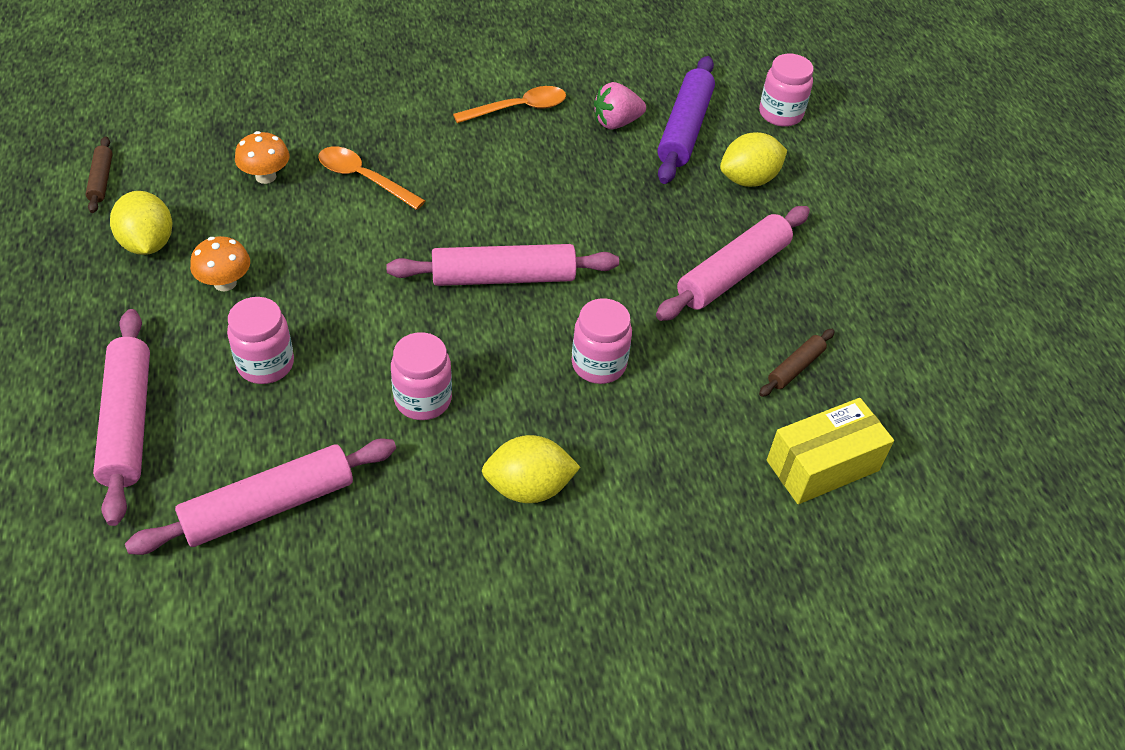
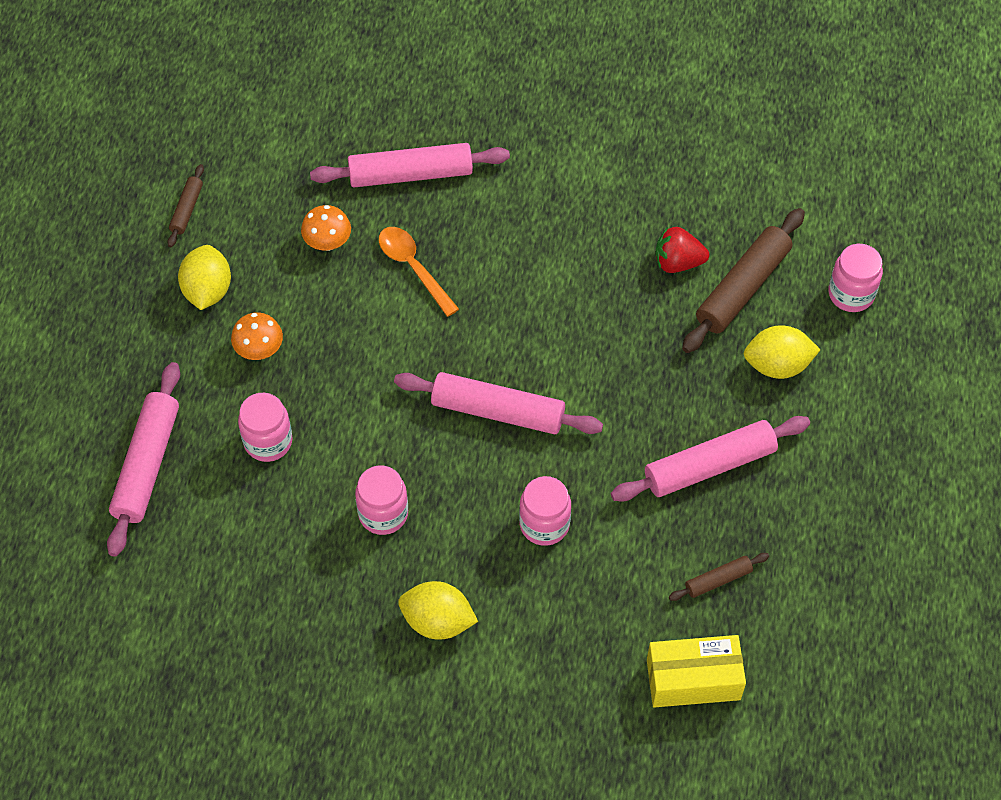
camera: 25 degrees right, 10 degrees up
pink rolling pin [125,438,396,555] -> pink rolling pin moved to [310,143,510,187]
orange spoon [453,86,566,123] -> none
pink strawberry [594,82,646,130] -> red strawberry [655,227,709,273]
purple rolling pin [658,56,715,184] -> brown rolling pin [682,208,805,353]

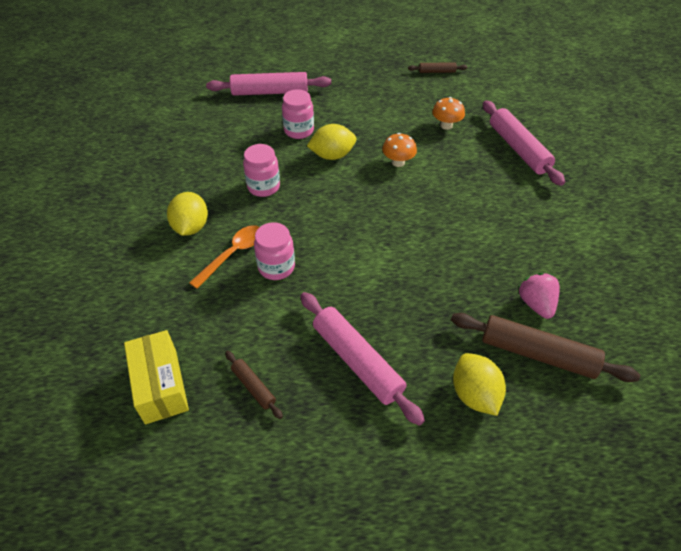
camera: 75 degrees right, 10 degrees down
yellow lemon [178,245,231,310] -> yellow lemon moved to [307,124,356,160]
orange mushroom [231,313,283,360] -> orange mushroom moved to [382,133,417,167]
orange spoon [379,227,459,317] -> orange spoon moved to [189,225,259,289]
pink rolling pin [394,372,603,434] -> none
red strawberry [655,227,709,273] -> pink strawberry [519,273,560,319]
pink jar [828,244,883,312] -> none

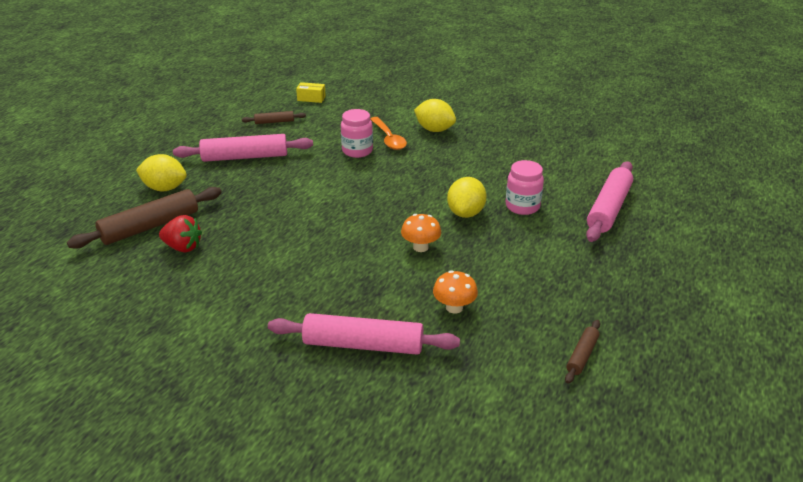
camera: 120 degrees right, 15 degrees down
yellow box [124,330,189,424] -> yellow box [296,82,326,103], size x0.55
pink jar [243,144,280,197] -> none
pink strawberry [519,273,560,319] -> red strawberry [159,215,202,252]

